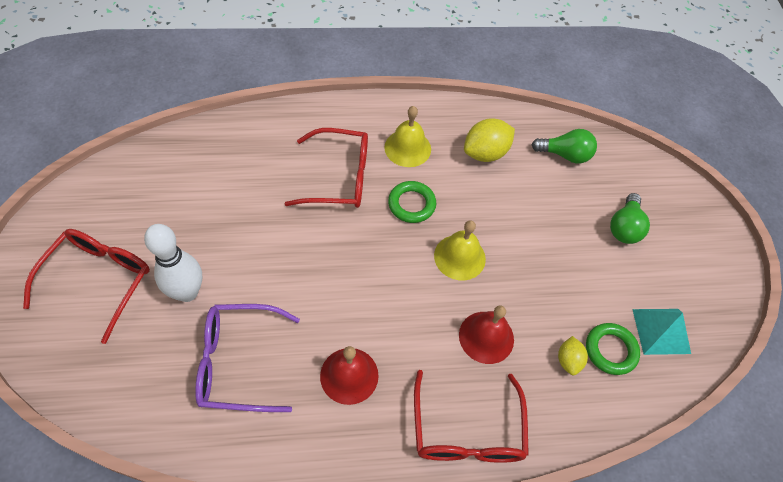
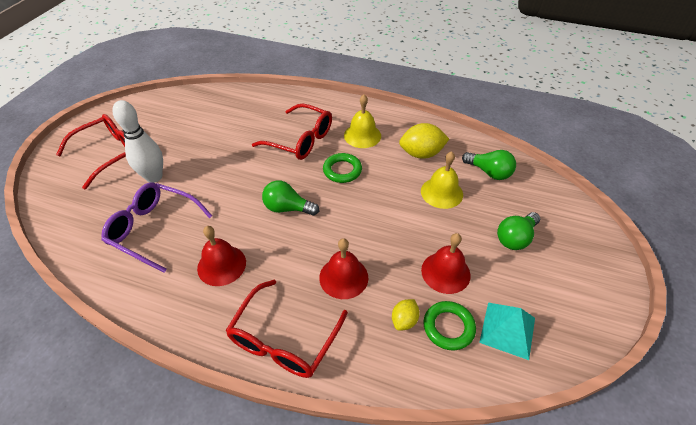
camera: 30 degrees right, 10 degrees down
yellow bell [434,220,486,280] -> yellow bell moved to [421,151,463,209]
none -> green light bulb [262,180,320,216]
none -> red bell [421,233,471,294]

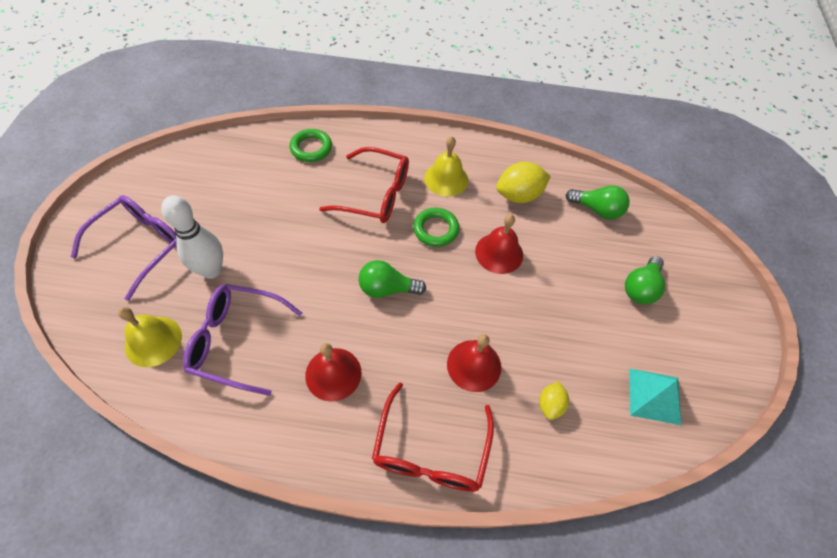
camera: 15 degrees left, 10 degrees up
red glasses [56,114,126,189] -> purple glasses [71,195,177,301]
yellow bell [421,151,463,209] -> yellow bell moved to [118,307,182,367]
red bell [421,233,471,294] -> red bell moved to [475,214,523,274]
green ring [423,301,476,350] -> green ring moved to [290,129,332,162]

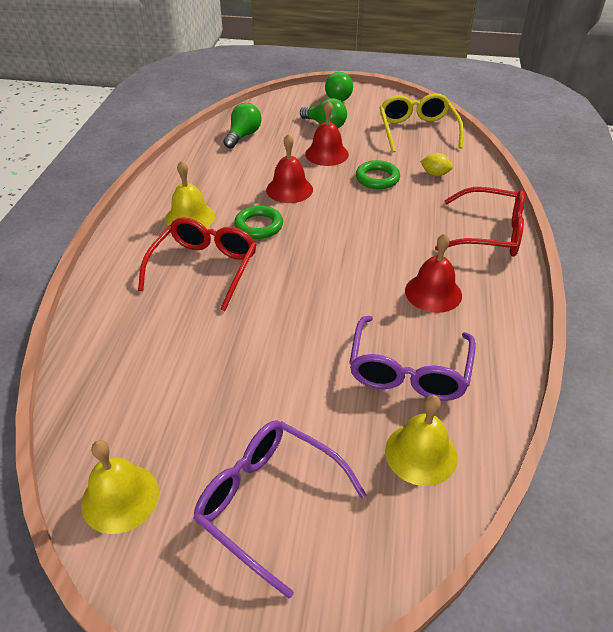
camera: 85 degrees left, 15 degrees down
white bowling pin [161,195,223,279] -> none
green ring [290,129,332,162] -> green ring moved to [356,160,400,189]
green light bulb [358,260,426,298] -> green light bulb moved to [325,72,353,102]
red bell [447,334,501,392] -> red bell moved to [305,100,349,166]
yellow lemon [496,162,551,203] -> none
turquoise pyramid [629,368,681,425] -> yellow glasses [380,93,464,153]
none -> yellow bell [81,440,159,534]

